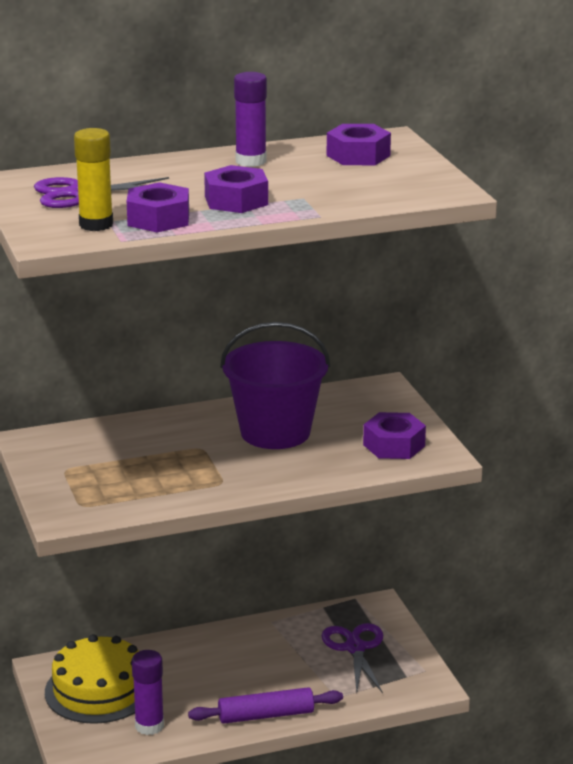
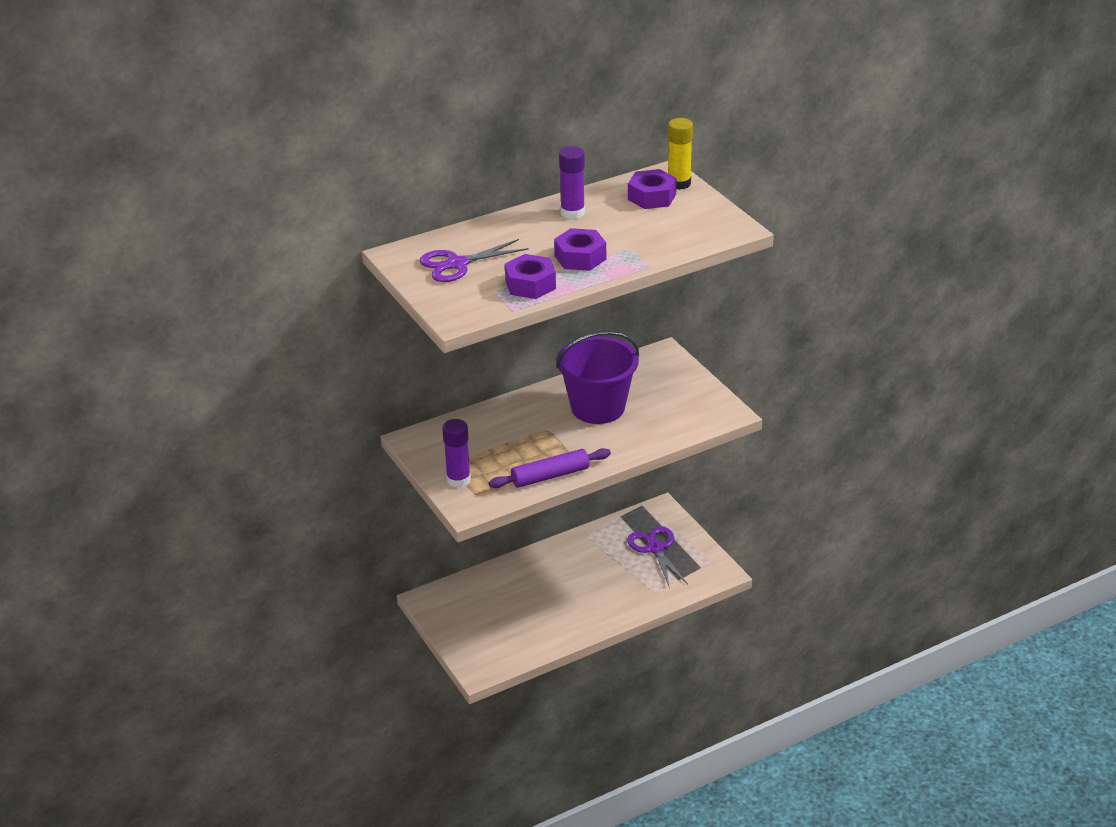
camera: 10 degrees left, 10 degrees up
yellow cake [45,634,139,724] -> none
yellow glue stick [74,128,113,231] -> yellow glue stick moved to [668,118,693,190]
purple glue stick [132,650,164,735] -> purple glue stick moved to [442,419,471,488]
purple rolling pin [188,687,343,724] -> purple rolling pin moved to [489,448,611,488]
purple nut [363,412,426,459] -> none

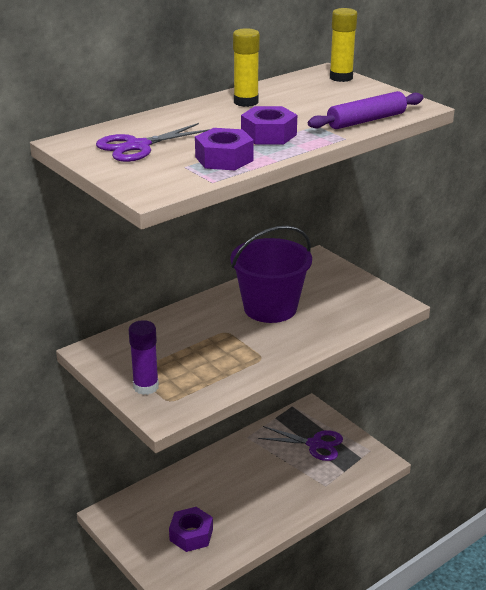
camera: 10 degrees left, 5 degrees down
purple rolling pin [489,448,611,488] -> purple rolling pin moved to [308,91,424,129]
purple glue stick [559,146,585,219] -> yellow glue stick [233,28,260,107]
purple scissors [627,526,688,586] -> purple scissors turned 135 degrees clockwise [258,426,343,461]
purple nut [628,169,677,209] -> purple nut moved to [169,507,213,552]

